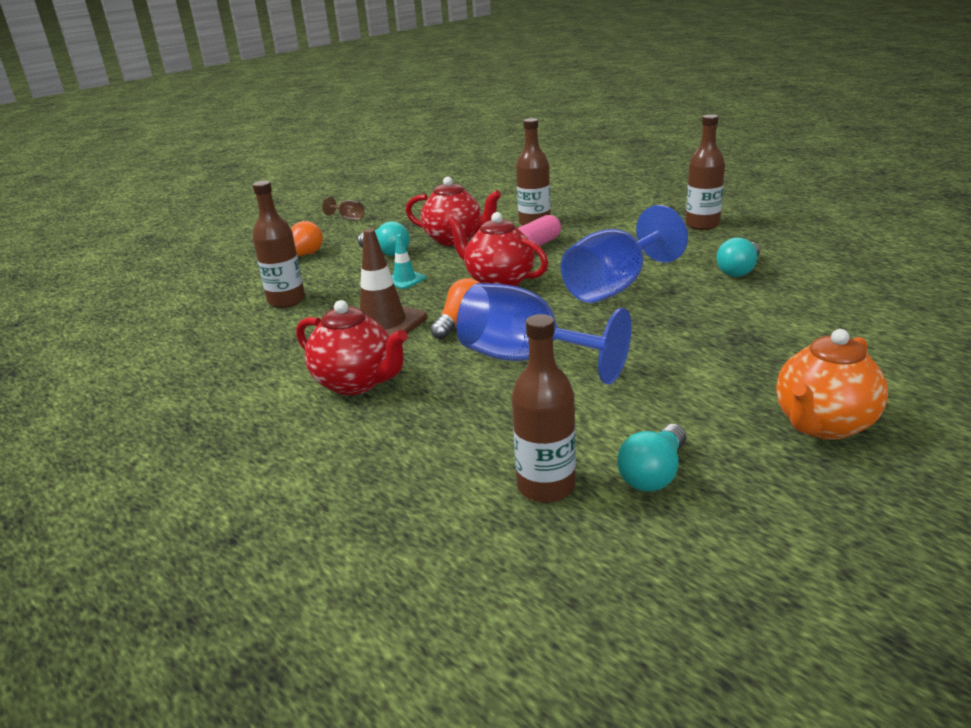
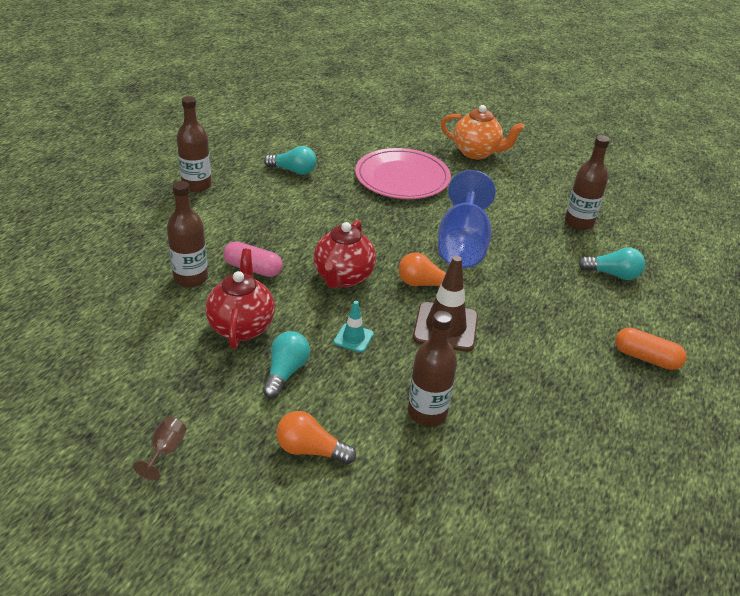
camera: 115 degrees left, 10 degrees up
red teapot [296,300,407,395] -> none
blue goblet [561,205,688,303] -> none
turquoise light bulb [617,424,686,492] -> turquoise light bulb moved to [578,247,645,280]
none -> pink plate [355,148,451,199]
none -> orange capsule [615,327,687,370]

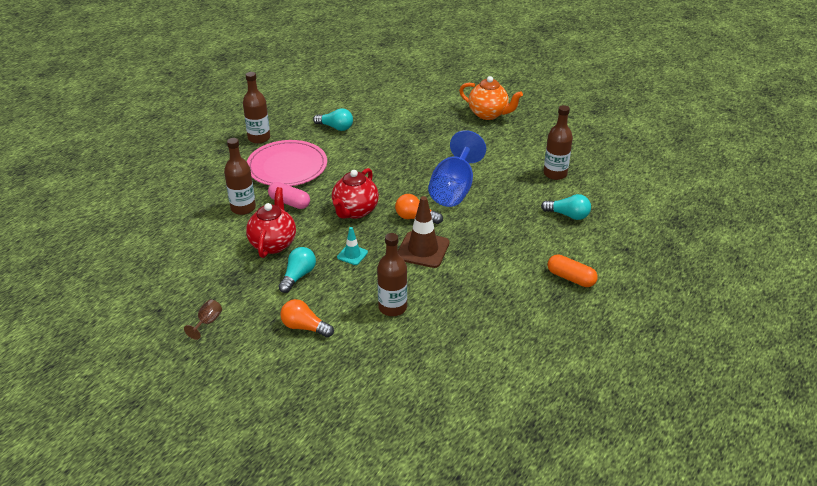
camera: 10 degrees right, 0 degrees up
pink plate [355,148,451,199] -> pink plate moved to [247,140,327,186]

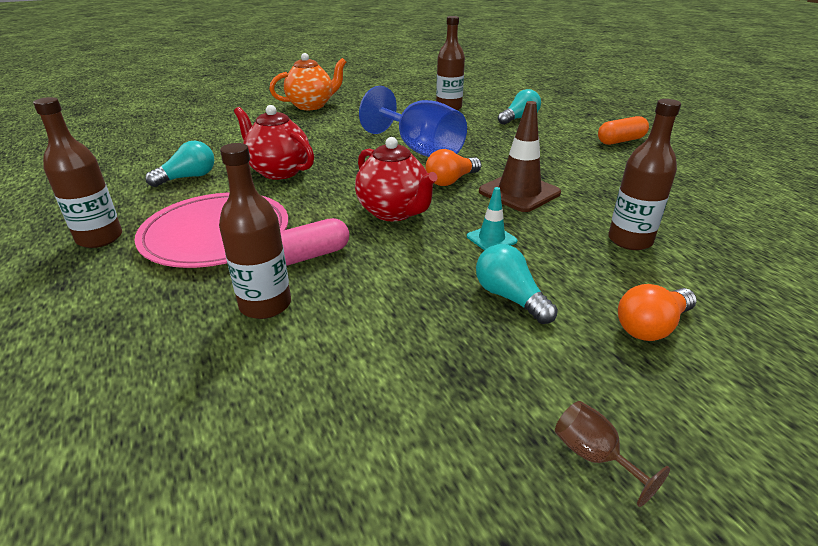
camera: 60 degrees left, 5 degrees down
red teapot [246,187,296,258] -> red teapot moved to [234,105,314,180]

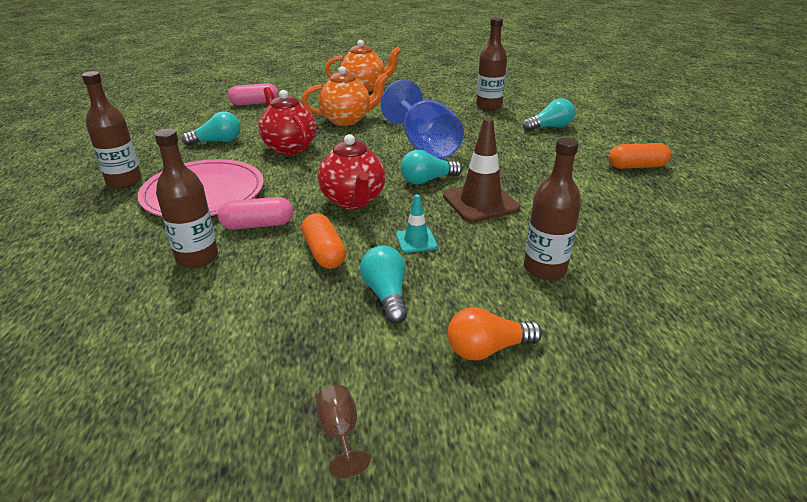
camera: 20 degrees right, 0 degrees up
orange light bulb [425,149,481,186] -> turquoise light bulb [401,150,462,184]
none -> pink capsule [228,83,278,106]
none -> orange teapot [302,66,389,126]
none -> orange capsule [302,213,346,269]

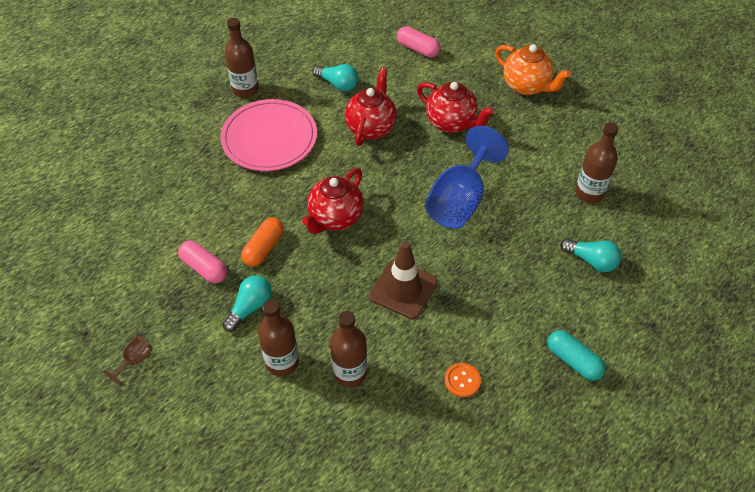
camera: 50 degrees right, 20 degrees up
brown bottle [155,129,218,268] -> brown bottle moved to [258,300,299,376]
pink capsule [218,197,293,230] -> pink capsule moved to [178,241,227,284]
orange teapot [302,66,389,126] -> red teapot [417,82,495,133]
turquoise traffic cone [396,194,437,253] -> none
turquoise light bulb [401,150,462,184] -> none
orange light bulb [448,307,542,360] -> none
orange capsule [609,143,671,169] -> turquoise capsule [548,330,606,381]
none -> orange button [445,363,481,397]

